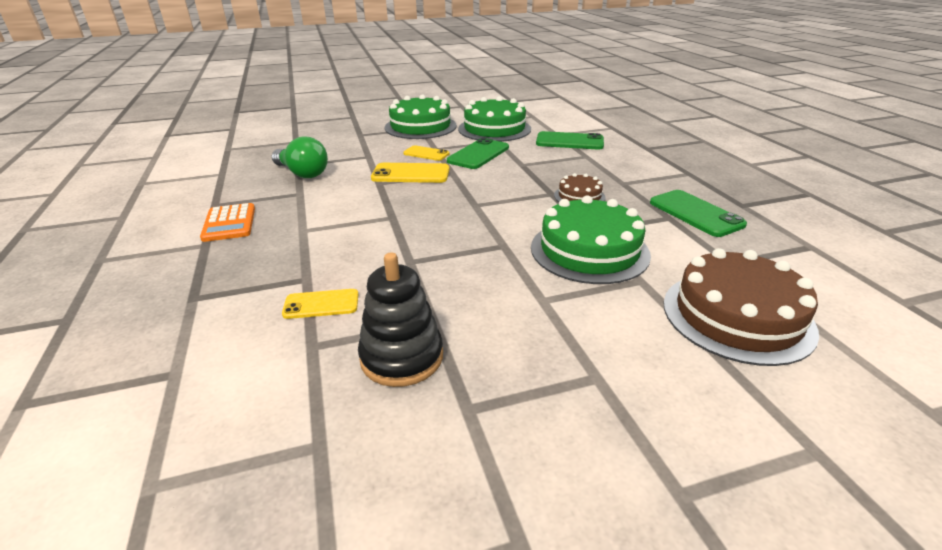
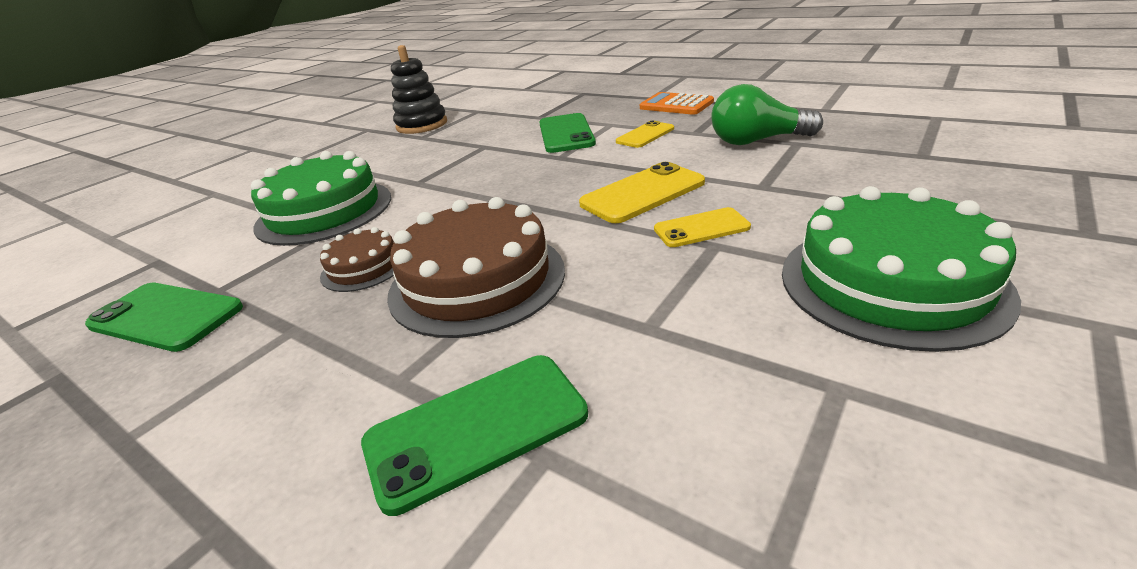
camera: 145 degrees right, 0 degrees up
yellow phone [282,289,358,319] -> yellow phone moved to [616,120,674,148]
green phone [447,138,509,169] -> green phone moved to [539,113,596,153]
green cake [458,96,531,142] -> none
brown cake [663,248,819,366] -> brown cake moved to [387,197,565,338]

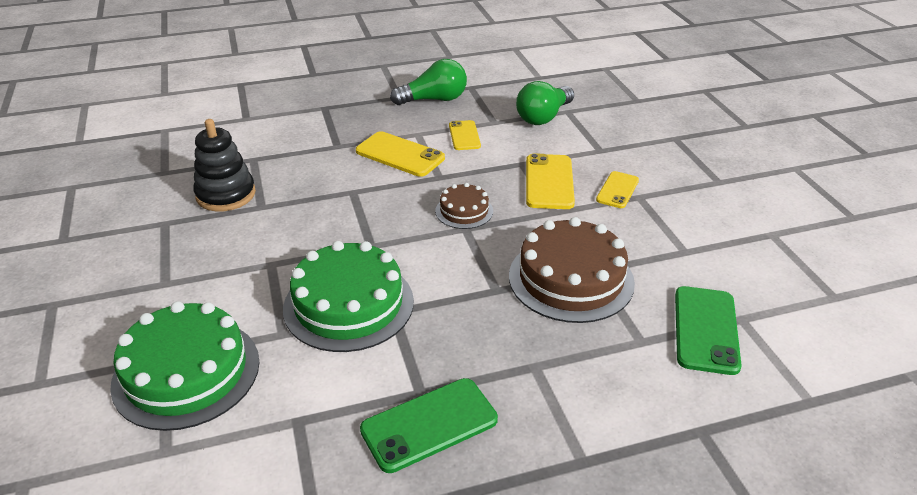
camera: 55 degrees left, 5 degrees up
brown cake [320,227,394,292] -> brown cake moved to [435,183,493,229]
green phone [539,113,596,153] -> yellow phone [356,131,445,177]
orange calculator [640,92,714,115] -> green light bulb [390,59,467,105]
green cake [782,186,1021,352] -> green cake moved to [110,301,259,431]

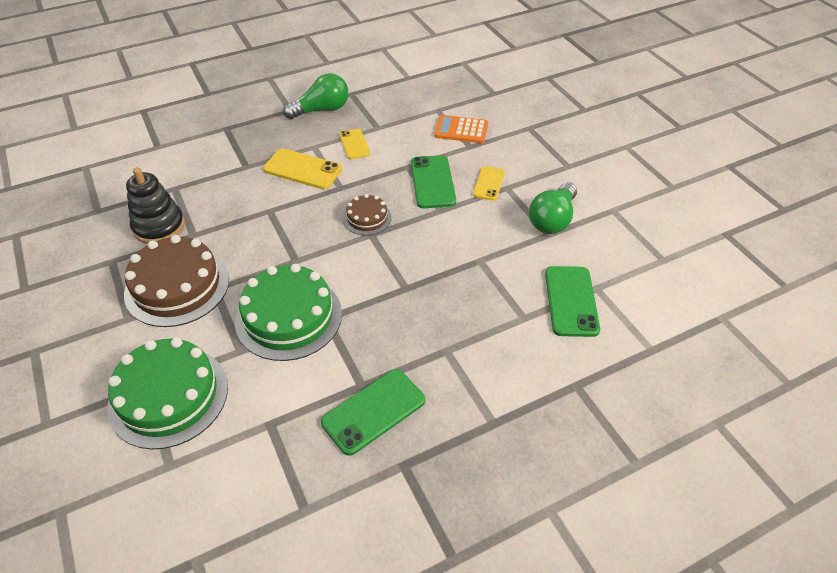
camera: 10 degrees left, 10 degrees up
brown cake [509,217,635,323] -> brown cake moved to [124,235,229,327]
green light bulb [516,81,574,125] -> green light bulb moved to [529,182,577,234]
yellow phone [526,153,575,209] -> green phone [411,155,456,208]
none -> orange calculator [434,115,488,143]

